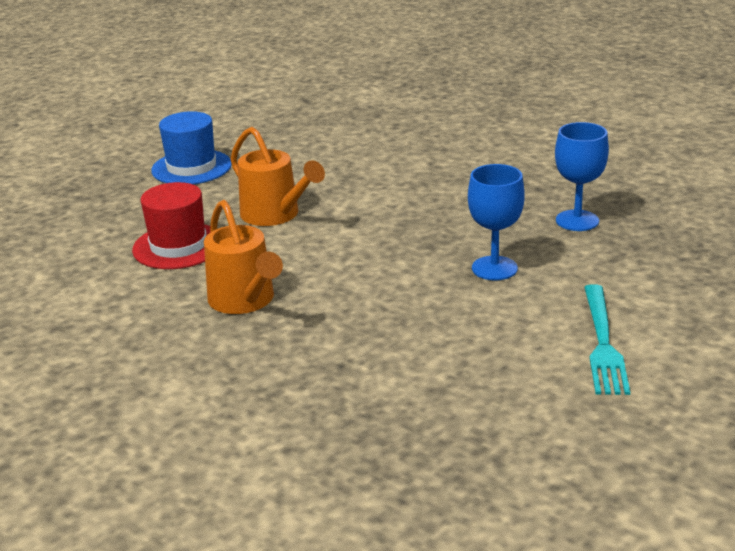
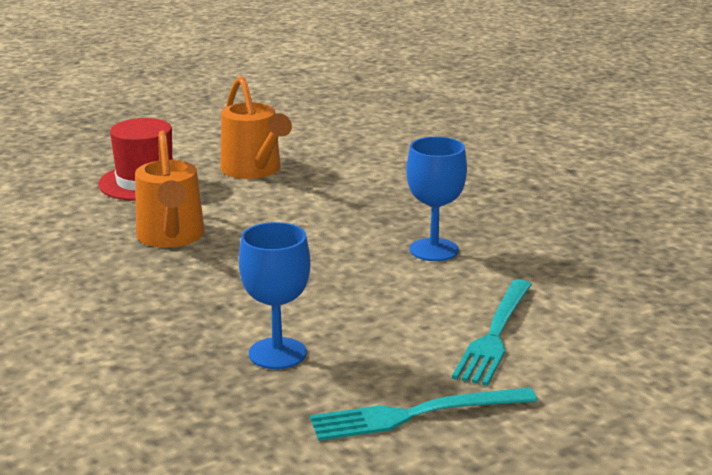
camera: 15 degrees right, 5 degrees down
blue hat [151,111,232,184] -> none
blue goblet [555,122,609,231] -> blue goblet moved to [239,222,311,369]
none -> turquoise fork [310,387,537,441]

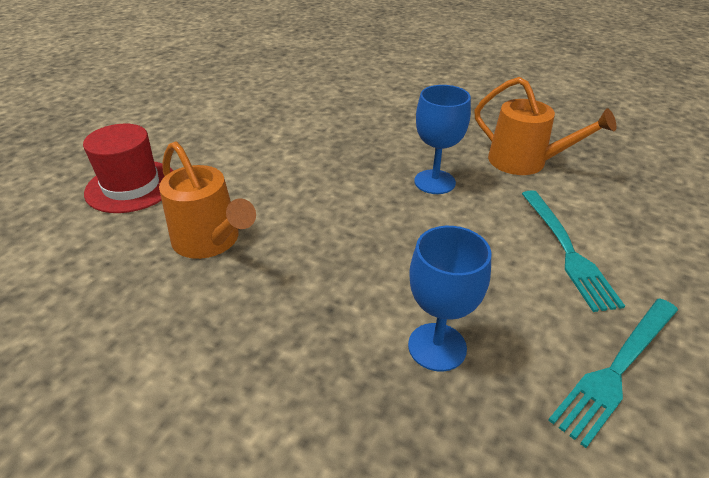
camera: 30 degrees left, 15 degrees up
orange watering can [220,76,292,179] -> orange watering can moved to [474,77,617,175]

